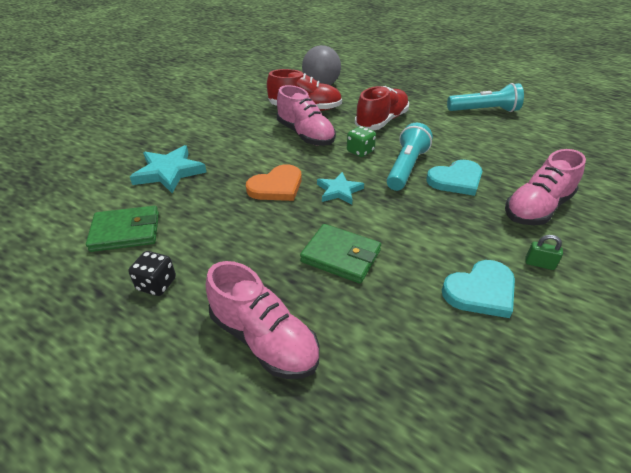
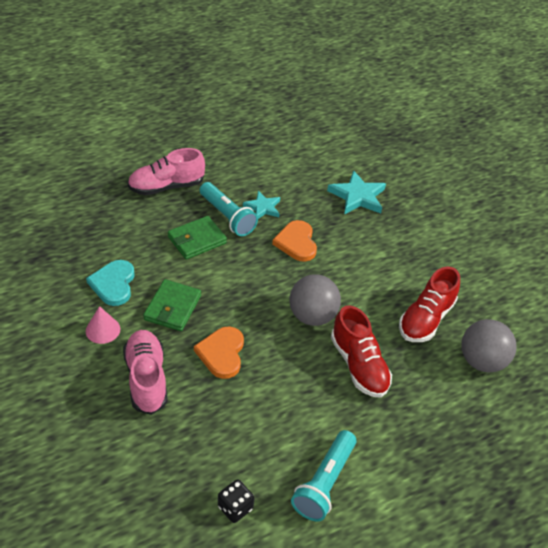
camera: 115 degrees right, 5 degrees up
green wallet [86,206,159,252] -> green wallet moved to [143,279,201,331]
black dice [128,251,176,296] -> black dice moved to [218,480,255,523]
pink shoe [277,85,336,146] -> none
turquoise star [317,172,364,205] -> turquoise star moved to [243,191,280,219]
green dice [347,126,376,157] -> grey ball [289,274,341,326]
turquoise flashlight [386,123,433,191] -> turquoise flashlight moved to [200,182,258,236]
turquoise heart [426,160,482,196] -> orange heart [194,327,244,379]
green padlock [526,235,563,270] -> pink cone [86,306,120,344]

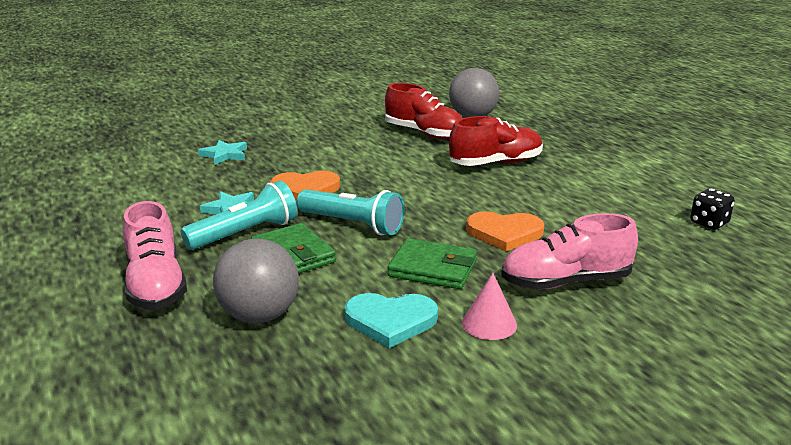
camera: 85 degrees left, 20 degrees down
grey ball [289,274,341,326] -> grey ball moved to [213,238,299,323]
turquoise flashlight [291,430,357,521] -> turquoise flashlight moved to [297,189,405,235]
turquoise star [327,170,386,214] -> turquoise star [198,140,247,165], size x0.64

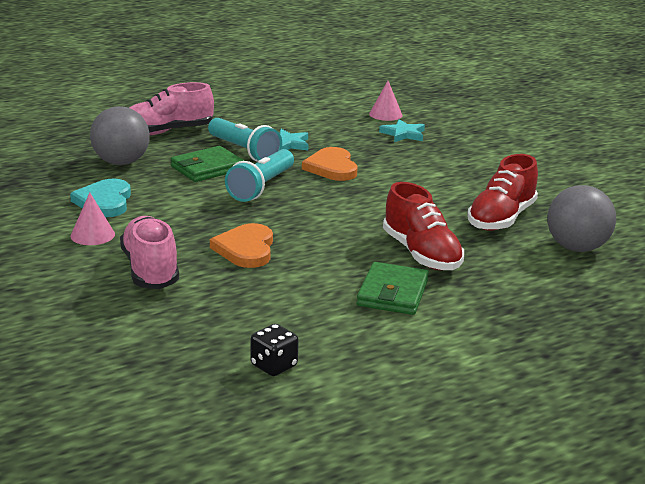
camera: 85 degrees right, 0 degrees up
green wallet [388,238,477,289] -> green wallet moved to [357,262,429,315]
none -> pink cone [369,81,402,121]

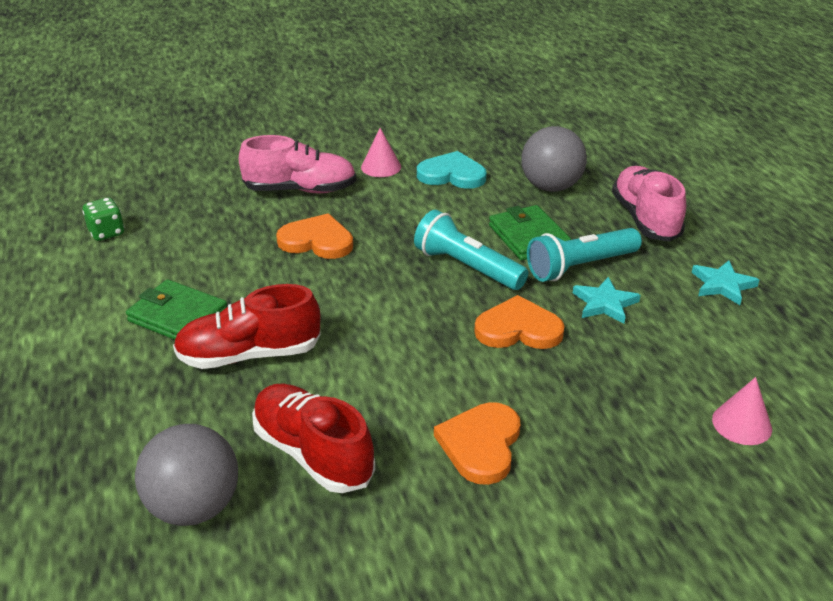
camera: 105 degrees right, 10 degrees up
black dice [250,324,299,376] -> green dice [82,197,124,241]
turquoise star [379,119,425,142] -> turquoise star moved to [692,260,759,305]
none -> orange heart [434,402,520,485]

